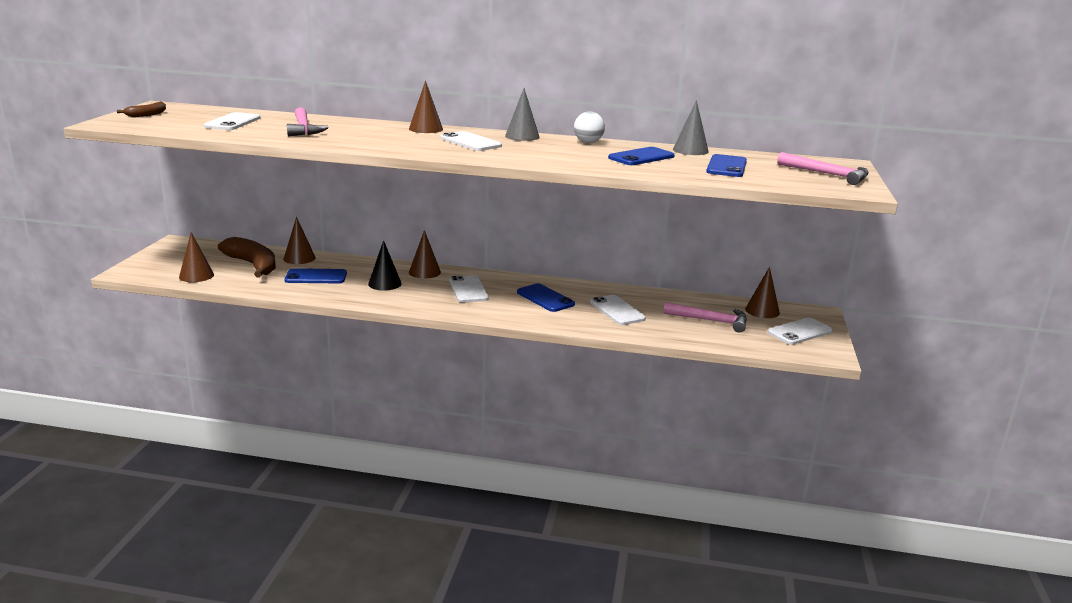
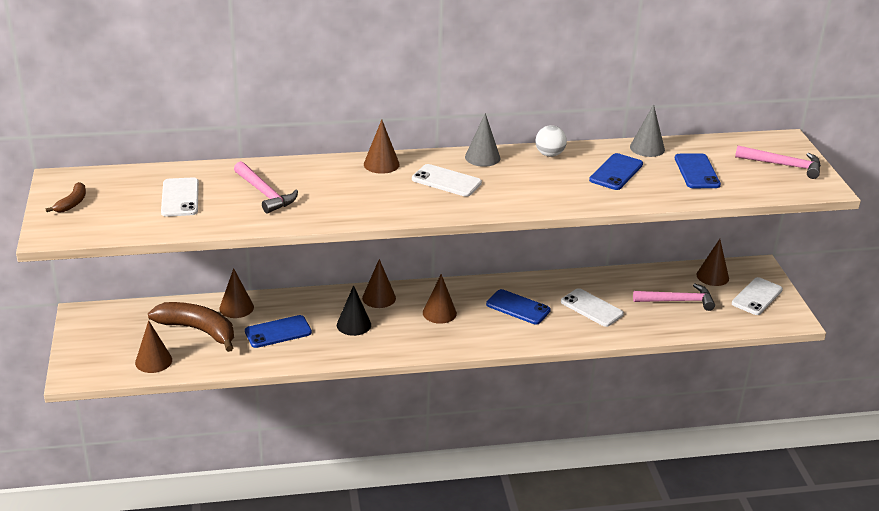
camera: 20 degrees left, 10 degrees up
white phone [449,275,489,302] -> brown cone [423,274,457,324]

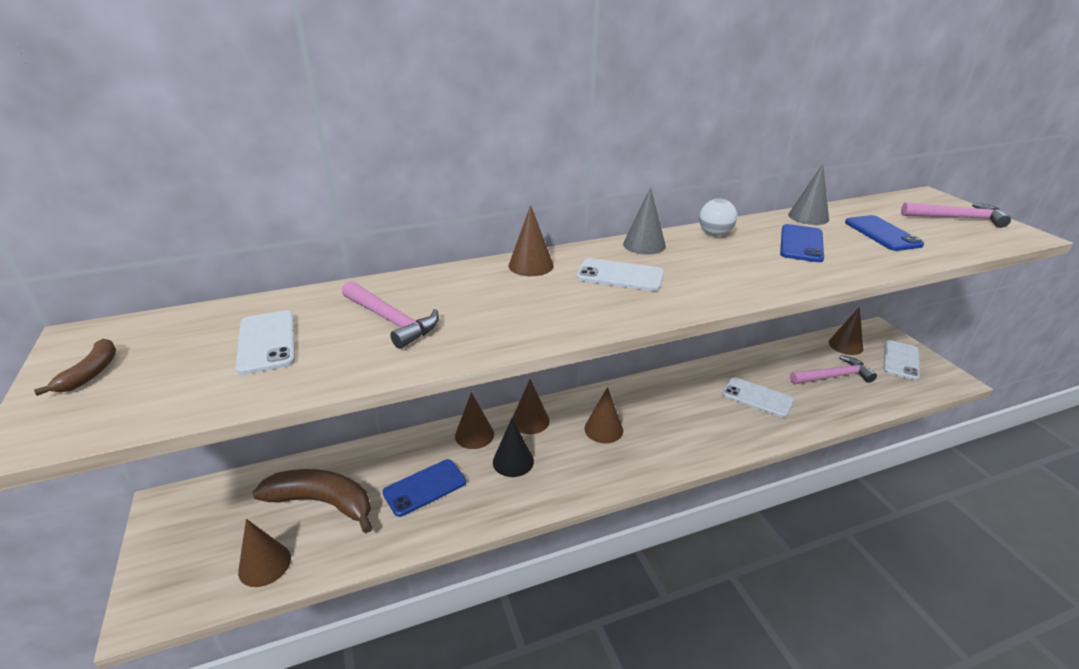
camera: 10 degrees left, 0 degrees up
brown cone [219,268,254,318] -> brown cone moved to [455,392,494,449]
blue phone [486,289,551,325] -> none

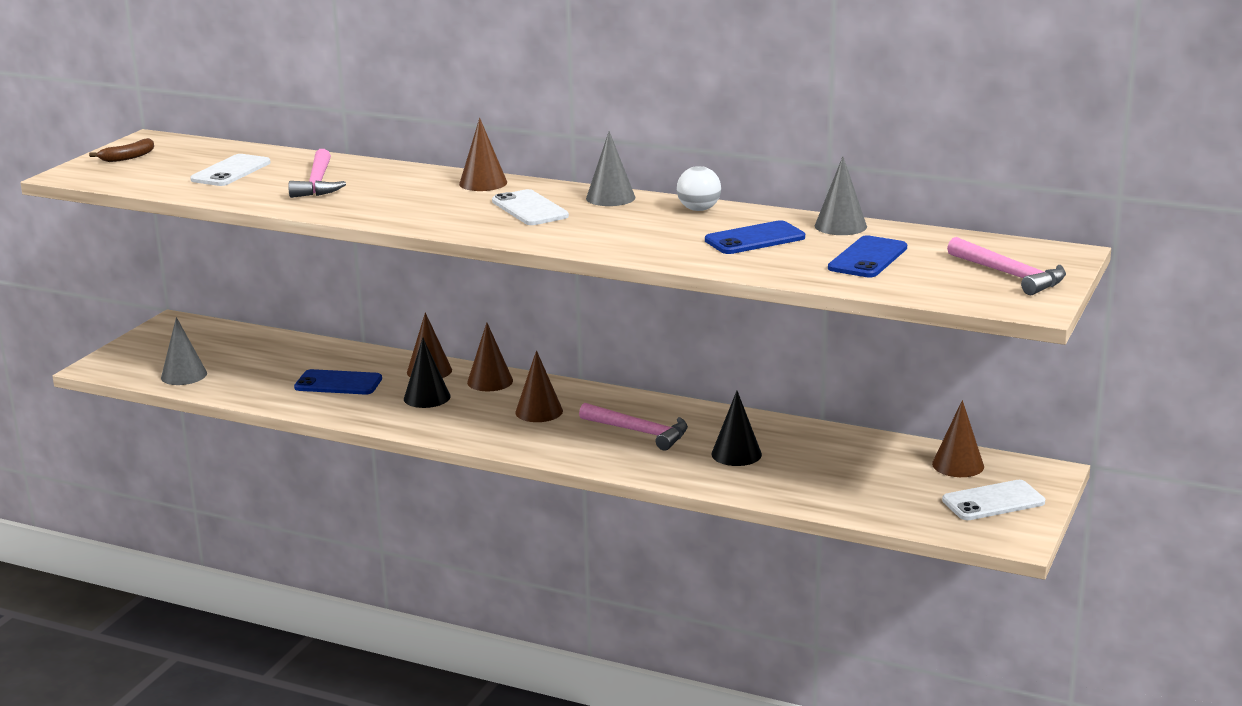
camera: 45 degrees right, 10 degrees down
brown cone [238,519,291,587] -> grey cone [161,317,207,385]
brown banana [252,469,373,533] -> none
white phone [722,377,794,418] -> black cone [712,391,762,466]
pink hammer [790,355,877,384] -> pink hammer moved to [579,403,688,451]

